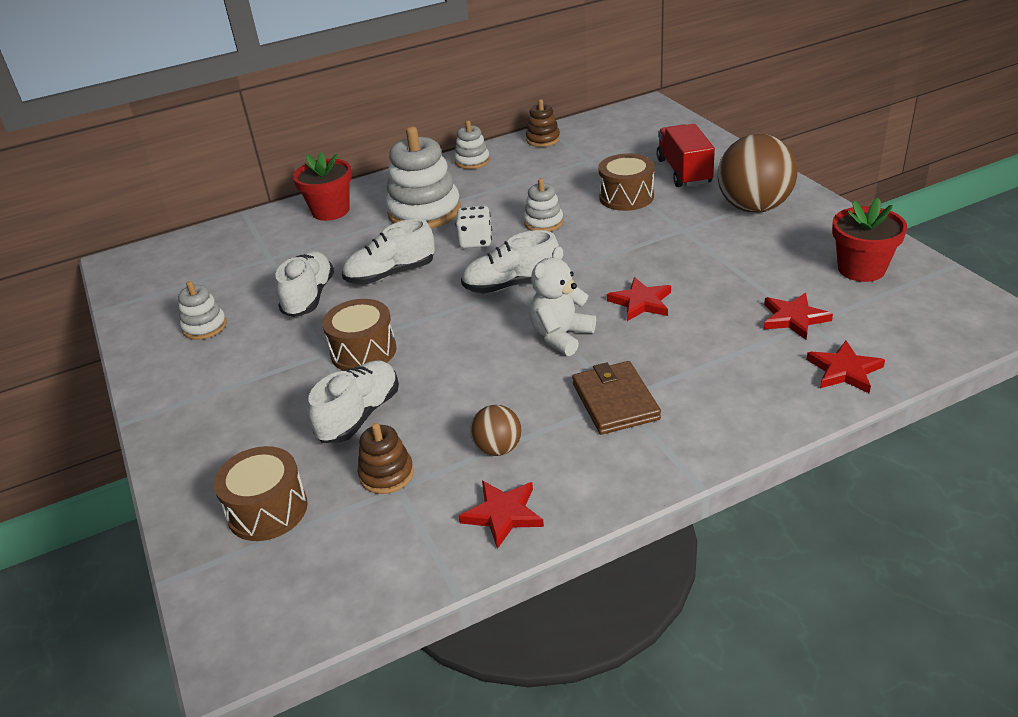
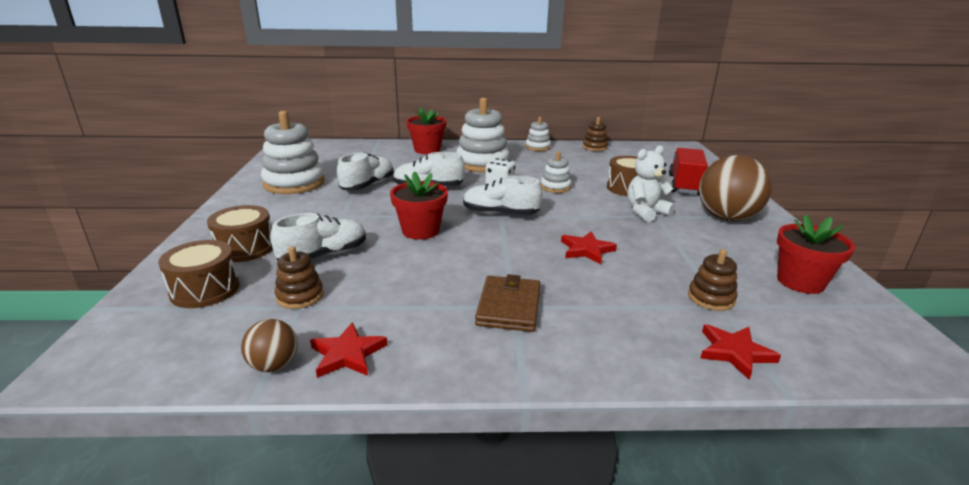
camera: 20 degrees right, 10 degrees down
white stacking toy [178,281,227,340] -> white stacking toy [261,111,325,194], size x1.94
brown drum [322,299,396,370] -> brown drum moved to [207,205,273,262]
brown ball [470,405,521,456] -> brown ball moved to [241,319,298,372]
white teddy bear [530,246,596,356] -> white teddy bear moved to [627,145,675,222]
red star [764,293,833,340] -> brown stacking toy [688,249,738,311]
none -> red flower pot [390,171,448,240]

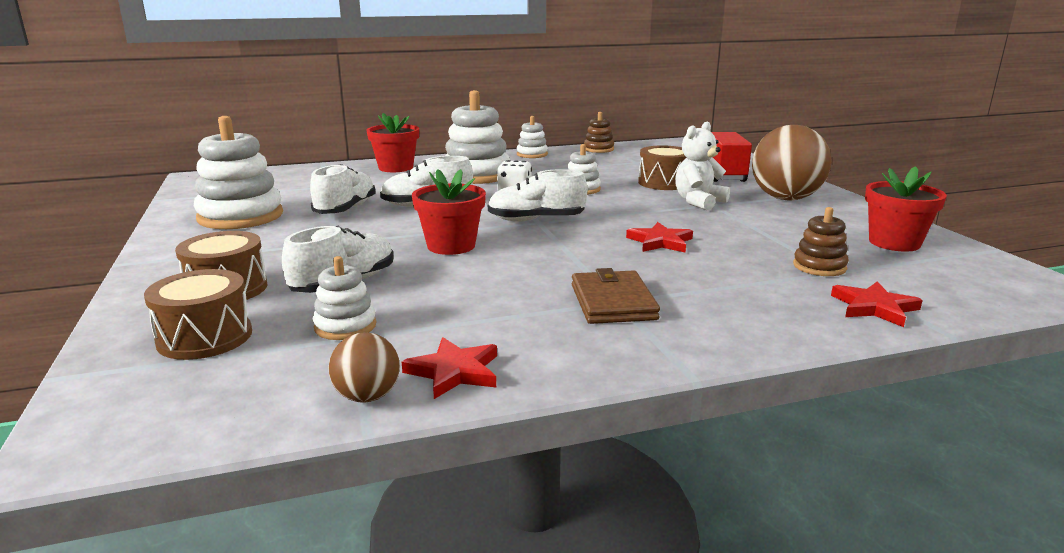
camera: 15 degrees left, 5 degrees down
brown stacking toy [275,246,324,309] -> white stacking toy [313,256,376,340]

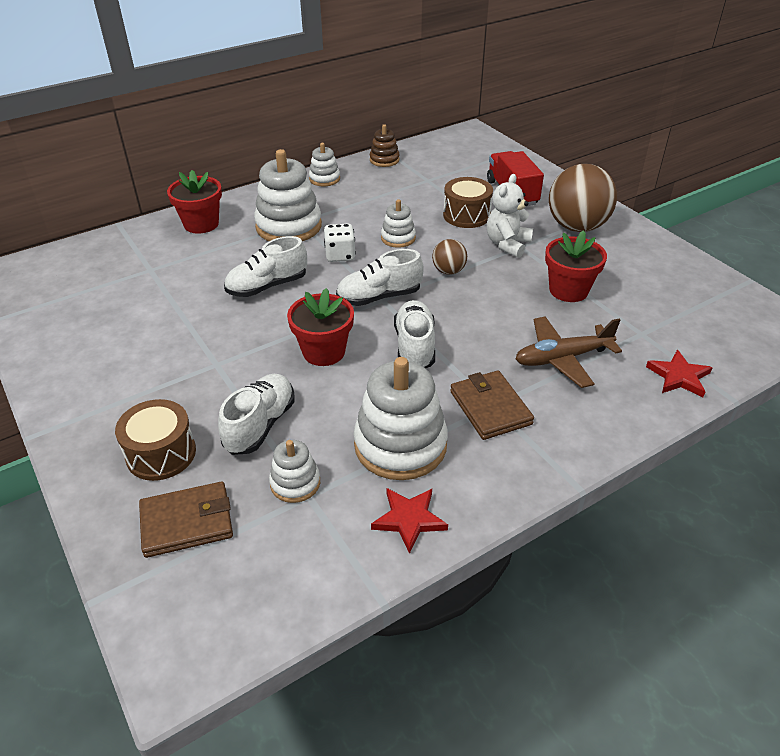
camera: 15 degrees left, 20 degrees up
brown drum [144,269,252,360] -> brown wallet [139,482,233,558]
white stacking toy [194,116,283,229] -> white stacking toy moved to [354,357,448,480]
white shoe [310,164,376,214] -> white shoe moved to [394,300,435,368]
brown ball [329,333,400,403] -> brown ball moved to [432,239,467,275]
red star [626,222,693,252] -> none
brown stacking toy [793,207,849,276] -> none
red flower pot [865,166,947,252] -> red flower pot moved to [545,230,607,302]
none -> brown plane [515,316,622,388]

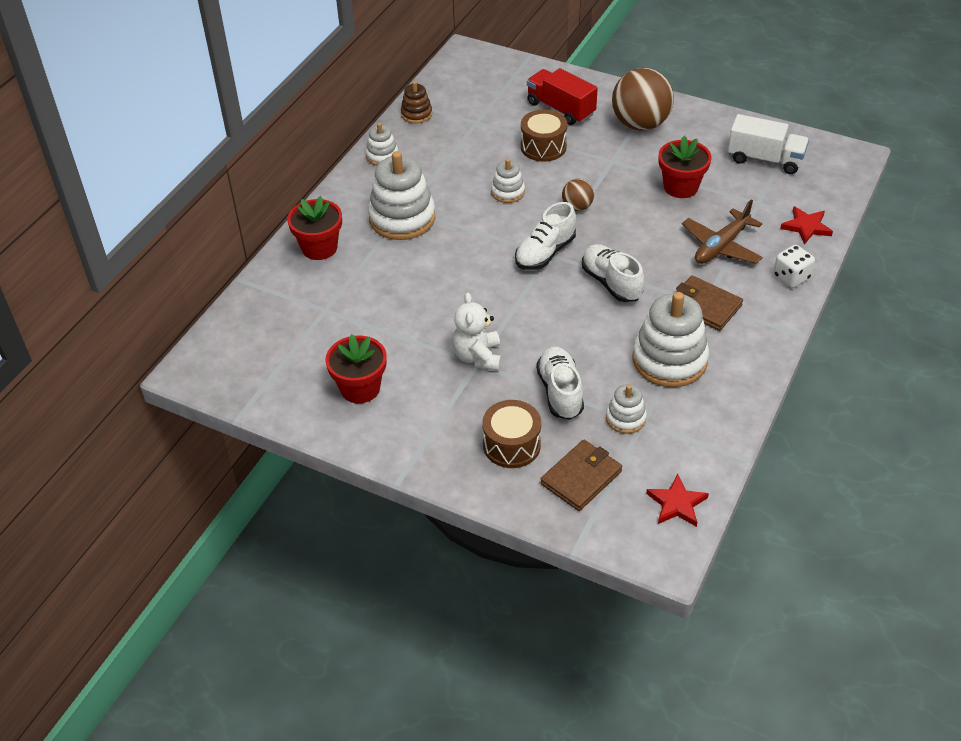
camera: 30 degrees left, 5 degrees up
white shoe [224,236,307,297] -> none
red flower pot [287,288,354,366] -> red flower pot moved to [325,334,387,403]
white dice [324,224,356,262] -> white dice moved to [773,245,815,288]
red star [371,488,448,554] -> red star moved to [646,474,709,527]
white teddy bear [487,174,533,258] -> white teddy bear moved to [452,293,501,371]
none -> white truck [728,114,809,174]

